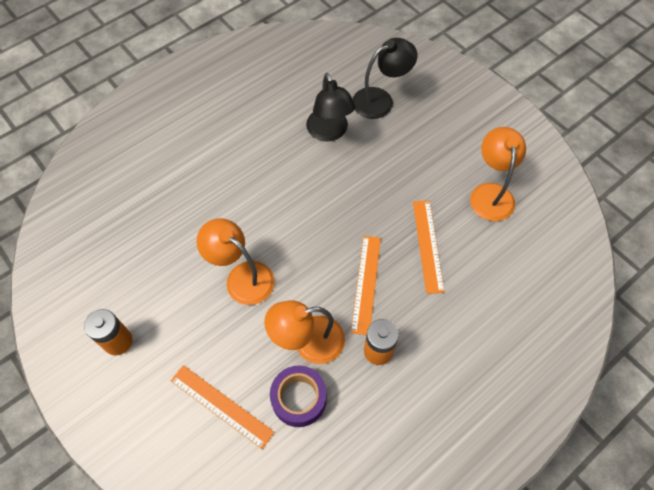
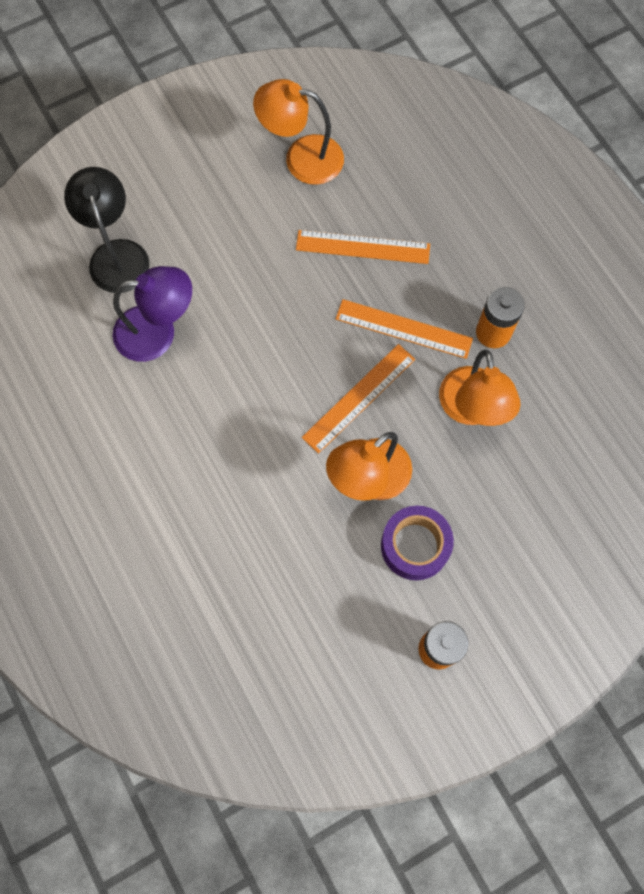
camera: 80 degrees left, 10 degrees up
orange ruler [171,365,274,449] -> orange ruler moved to [302,344,415,454]
purple tape [270,366,327,427] -> purple tape moved to [381,506,454,580]
black lamp [306,73,356,141] -> purple lamp [113,266,192,362]

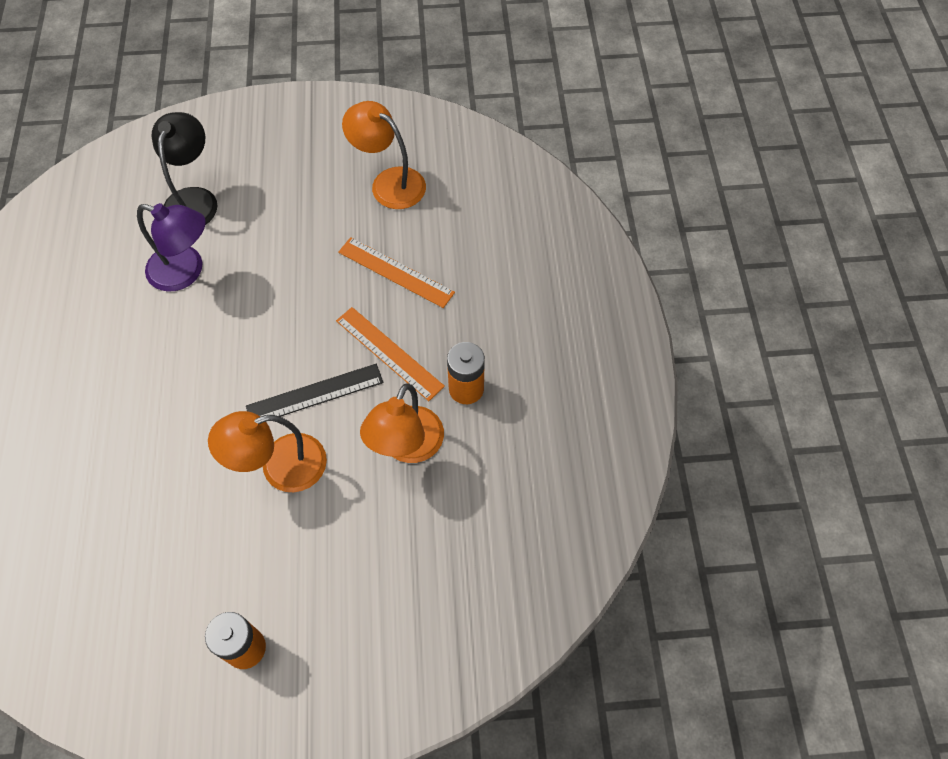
camera: 25 degrees right, 10 degrees down
orange ruler [302,344,415,454] -> black ruler [246,364,383,417]
purple tape [381,506,454,580] -> none

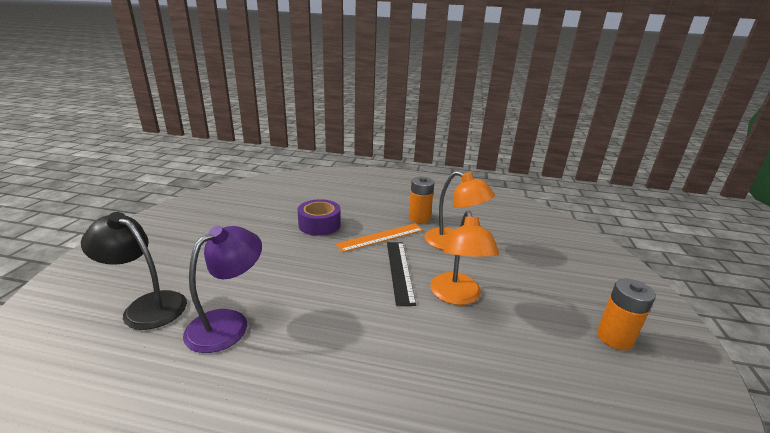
camera: 75 degrees left, 35 degrees down
orange ruler [338,237,455,308] -> purple tape [297,199,341,236]
orange lamp [342,101,426,209] -> none

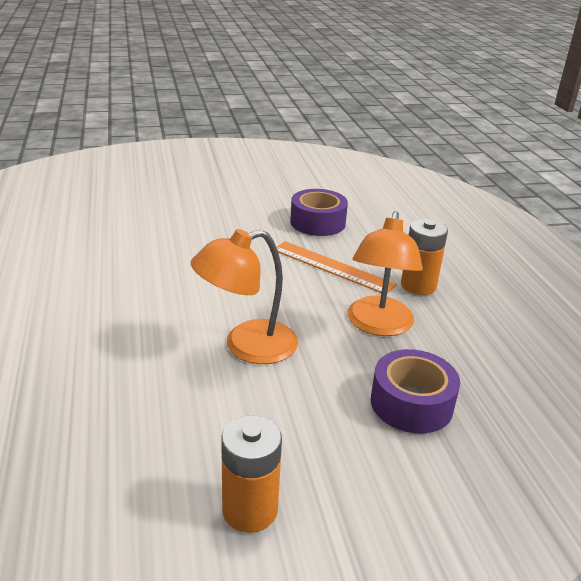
camera: 65 degrees right, 5 degrees up
black lamp [81,212,187,330] -> none
purple lamp [183,226,262,353] -> none
black ruler [387,242,416,306] -> none
none -> purple tape [371,349,460,434]

